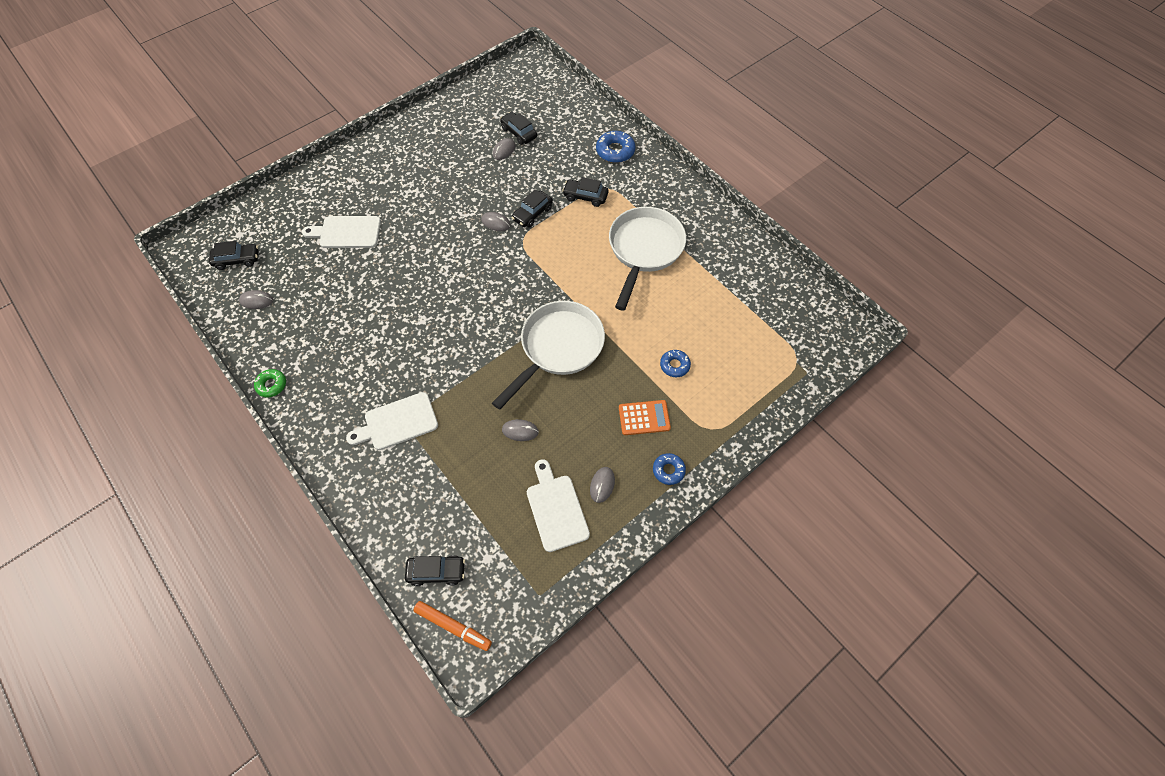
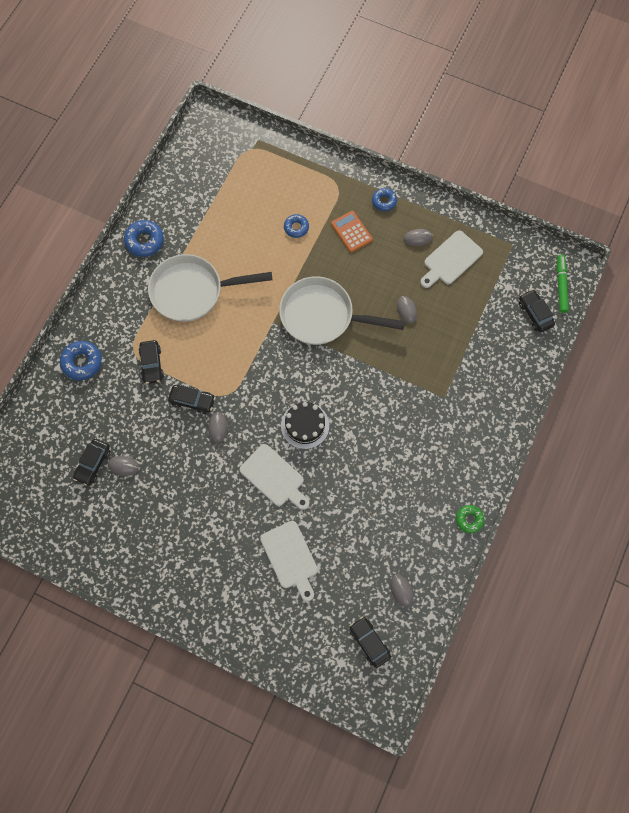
camera: 115 degrees left, 10 degrees up
white cutting board [346,392,438,450] -> white cutting board moved to [240,444,309,510]
orange marker [413,601,492,651] -> green marker [557,255,569,313]
none -> blue donut [124,220,164,257]
none -> black cake [281,402,329,449]

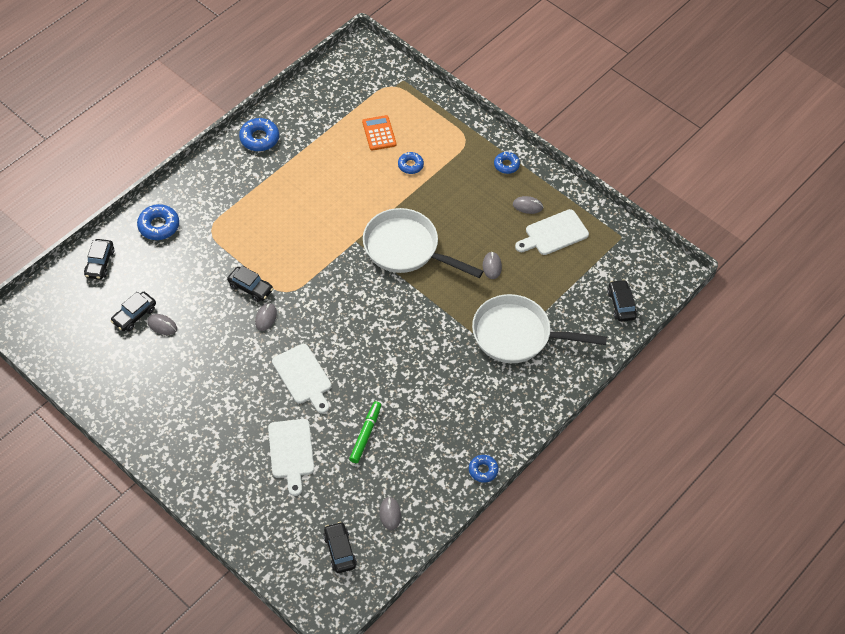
camera: 15 degrees right, 15 degrees down
black car [139,340,164,384] -> black car moved to [84,239,114,280]
white pan [148,254,272,322] -> white pan moved to [472,294,607,363]
black cake [281,402,329,449] -> none
orange calculator [331,211,373,252] -> orange calculator moved to [362,115,396,151]
green donut [456,505,485,533] -> blue donut [469,455,499,483]
green marker [557,255,569,313] -> green marker moved to [349,401,381,463]

